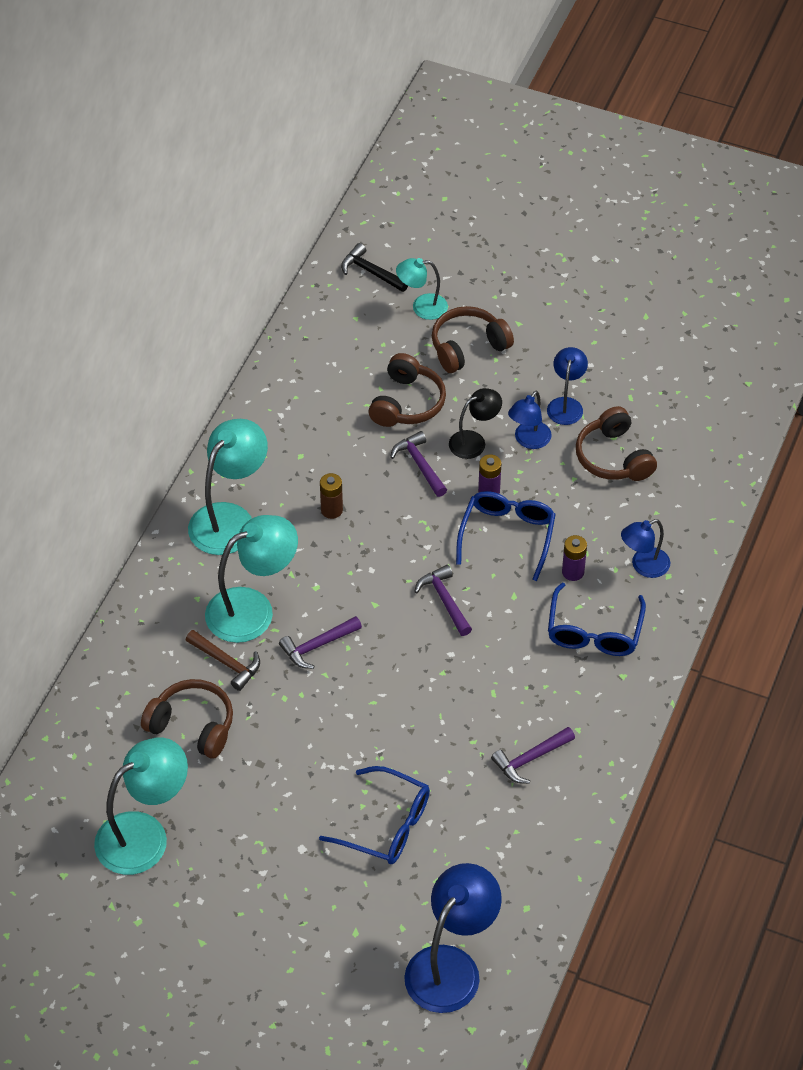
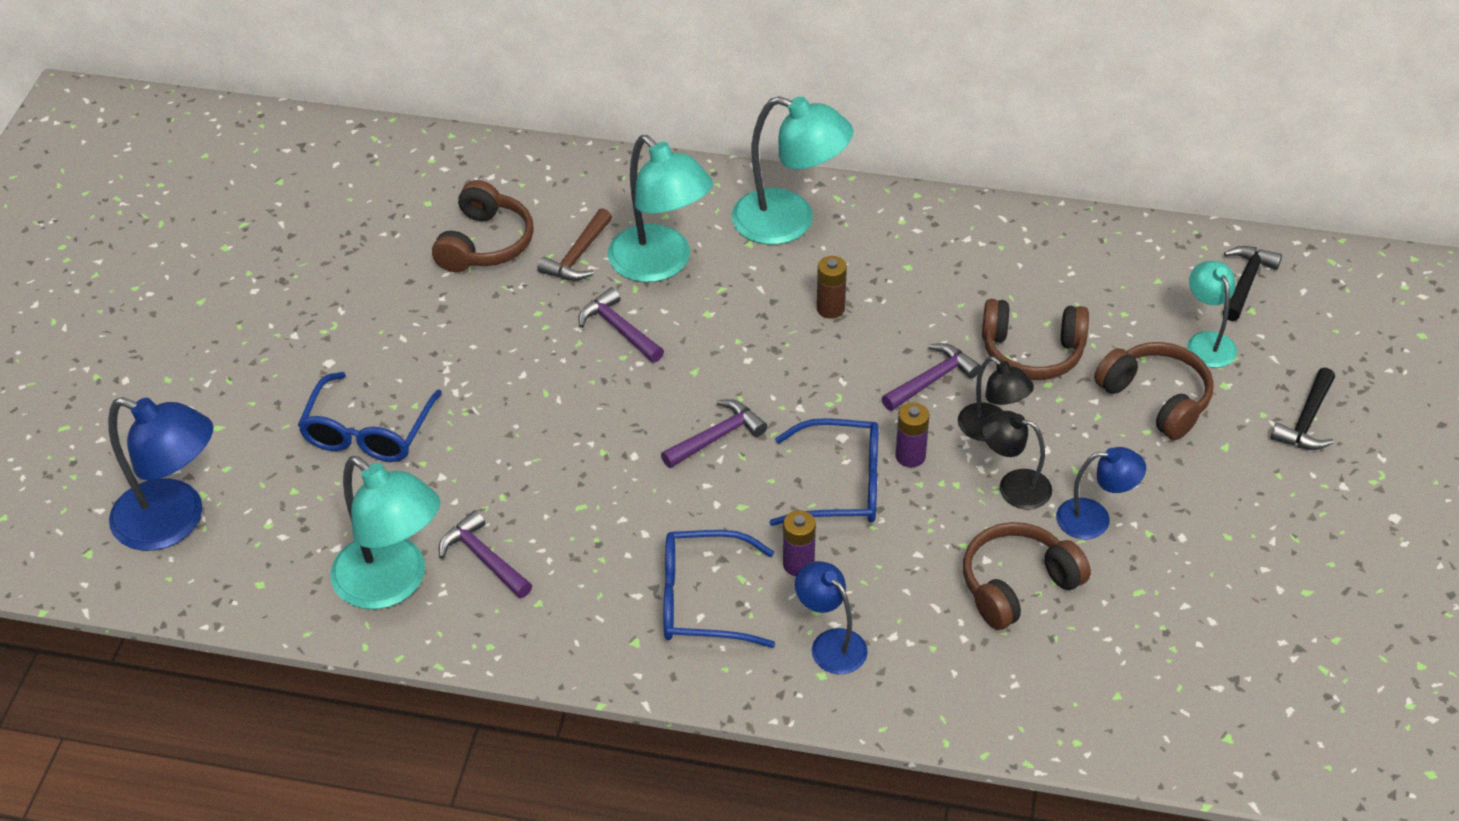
camera: 80 degrees right, 5 degrees down
turquoise lamp [94,737,188,875] -> turquoise lamp moved to [330,456,440,609]
blue lamp [508,391,552,449] -> black lamp [982,411,1052,510]
none -> black hammer [1271,368,1335,450]

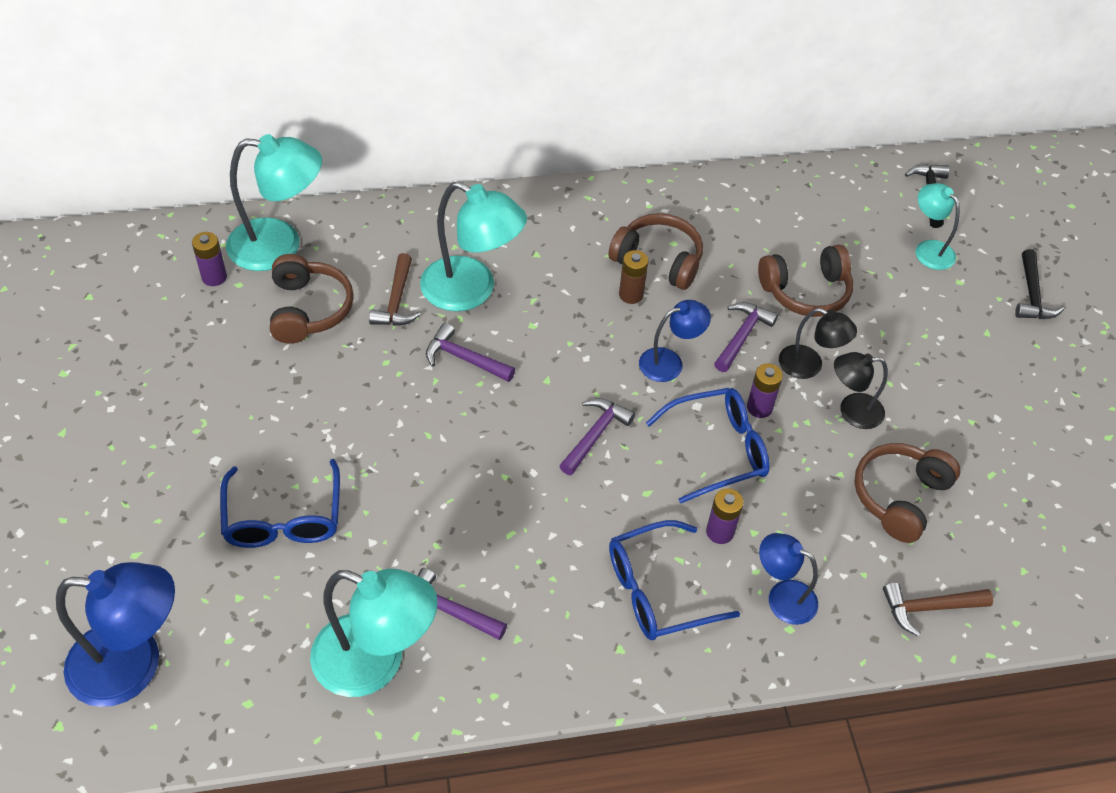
camera: 25 degrees left, 5 degrees up
turquoise lamp [732,96,854,245] -> turquoise lamp moved to [226,134,322,271]
blue lamp [1056,447,1146,539] -> blue lamp moved to [639,300,711,382]
brown headphones [1094,342,1214,440] -> brown headphones moved to [608,213,703,290]
none -> purple battery [192,232,227,286]
none -> brown hammer [883,582,993,636]

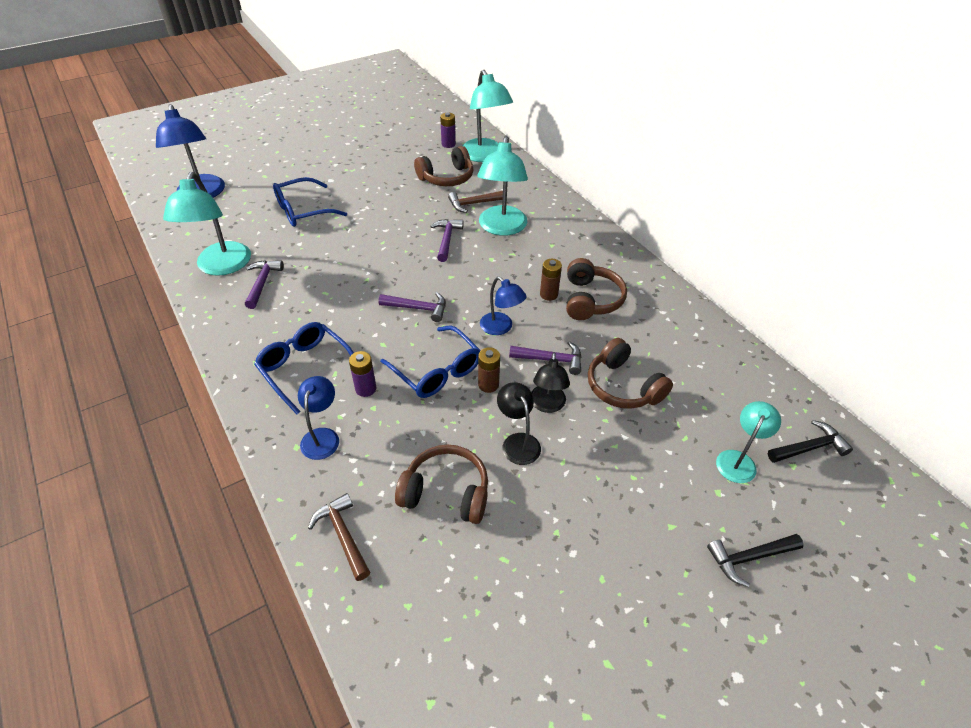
camera: 70 degrees right, 5 degrees down
purple battery [747,363,783,418] -> brown battery [478,347,500,393]

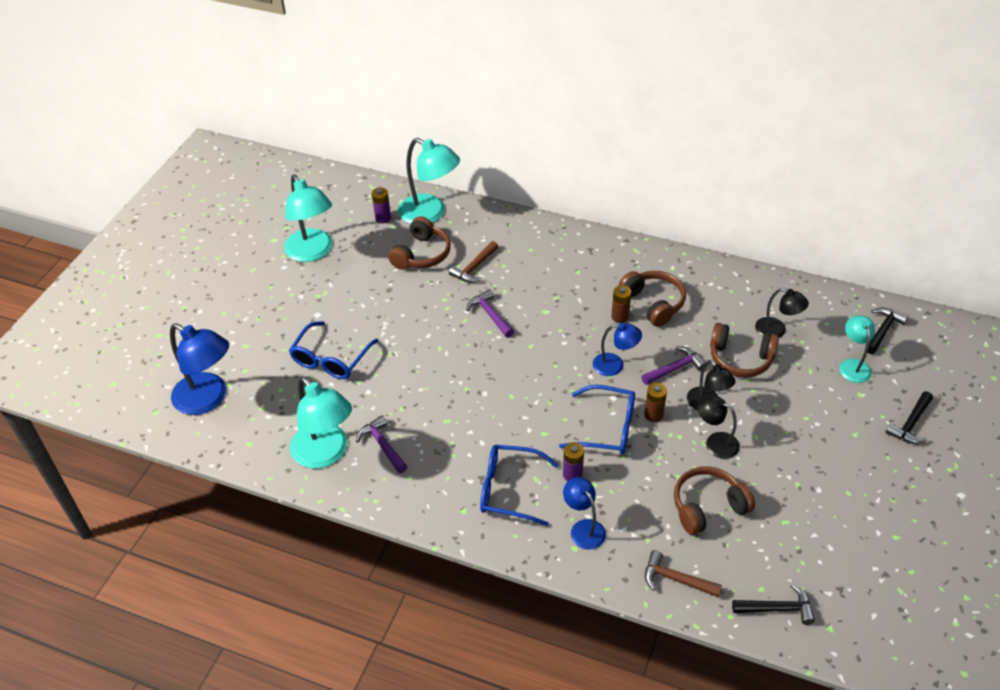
camera: 35 degrees left, 0 degrees up
purple hammer [379,292,446,322] -> none
turquoise lamp [477,136,528,236] -> turquoise lamp moved to [284,174,332,262]
none -> black hammer [732,584,815,625]
none -> black lamp [755,288,809,338]

